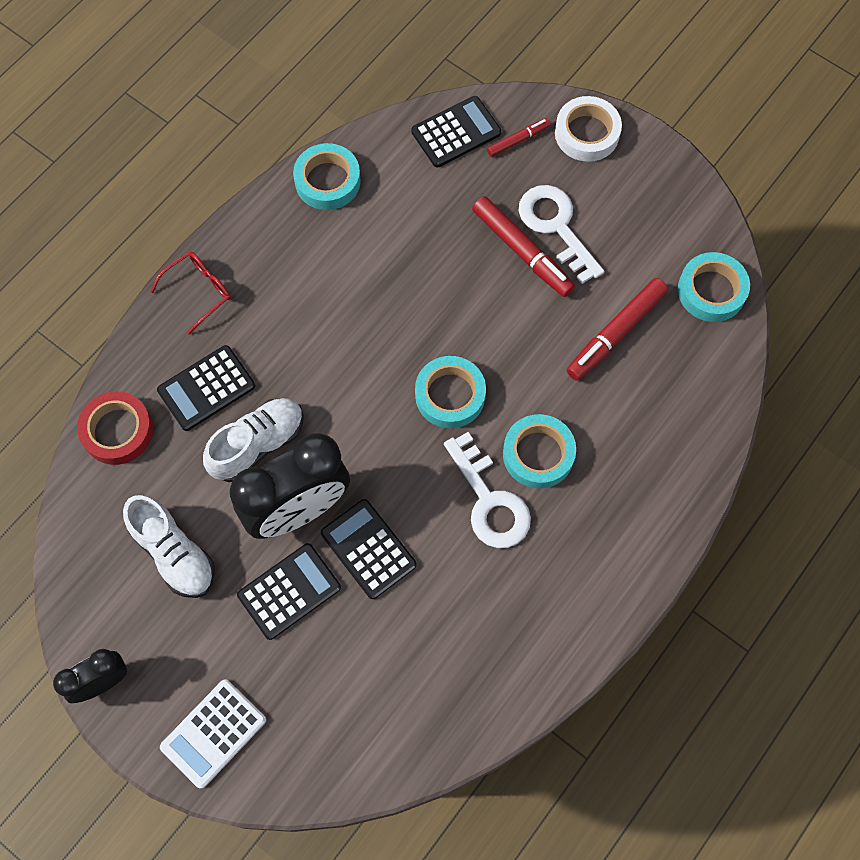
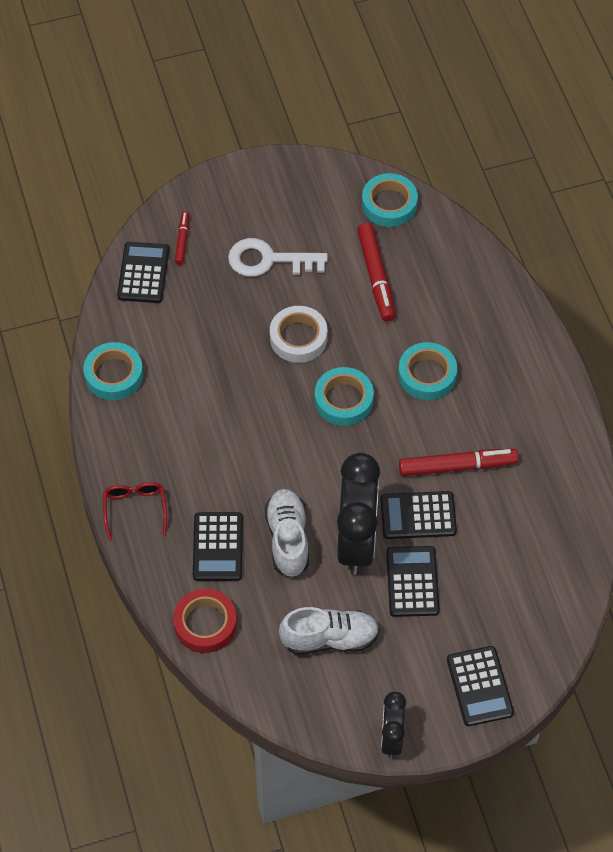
camera: 55 degrees left, 10 degrees down
white calculator [160,679,266,789] -> black calculator [447,646,514,726]
white key [444,432,531,548] -> none
red marker [472,196,575,297] -> red marker moved to [399,449,519,476]
white tape [555,96,622,162] -> white tape moved to [270,306,328,363]

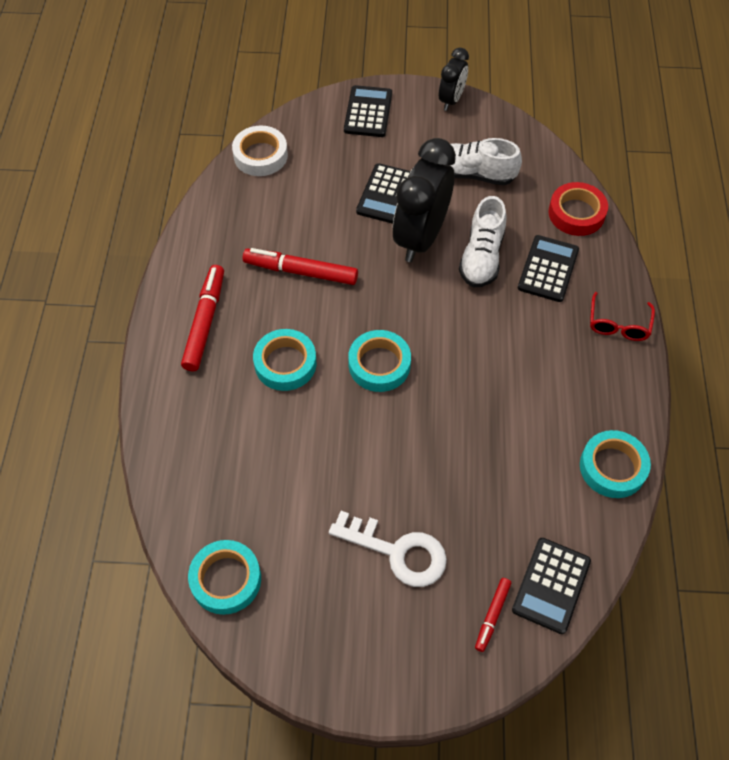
camera: 160 degrees left, 0 degrees up
white tape [270,306,328,363] -> white tape moved to [232,125,288,176]
red marker [357,223,396,322] -> red marker moved to [181,265,224,371]
black calculator [380,491,457,539] -> none

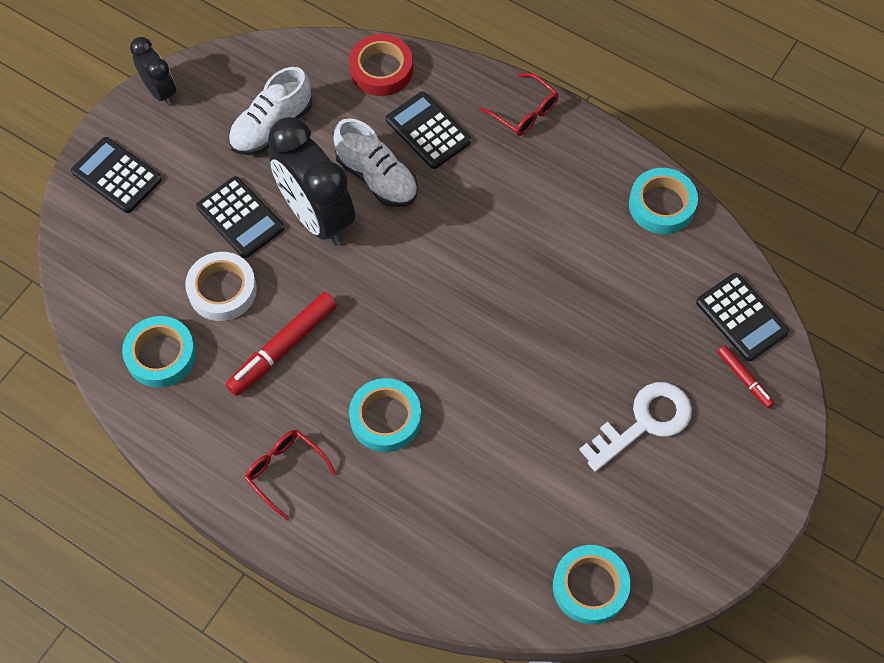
camera: 60 degrees left, 5 degrees up
red marker [181,265,224,371] -> red glasses [245,430,336,520]
white tape [232,125,288,176] -> white tape moved to [185,252,257,321]
turquoise tape [348,330,411,392] -> turquoise tape moved to [122,316,196,388]

